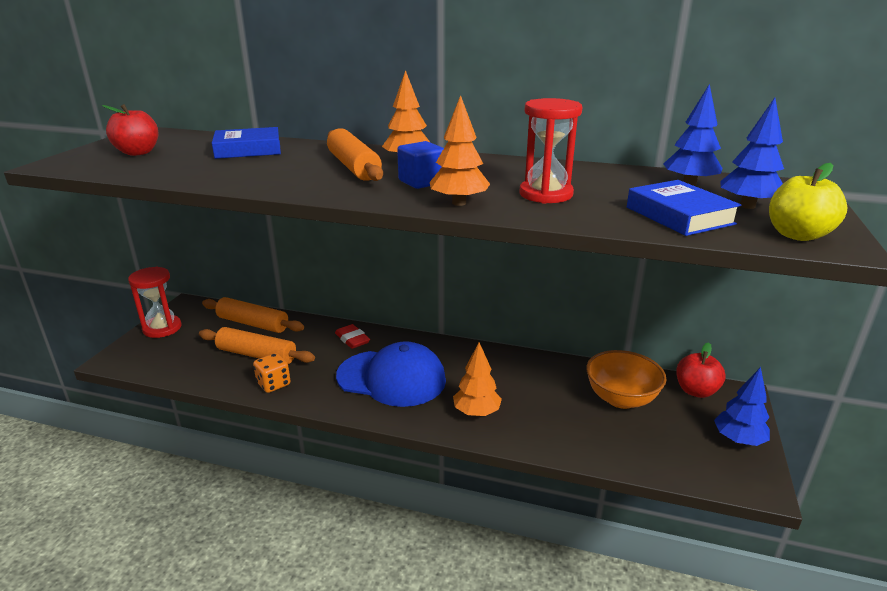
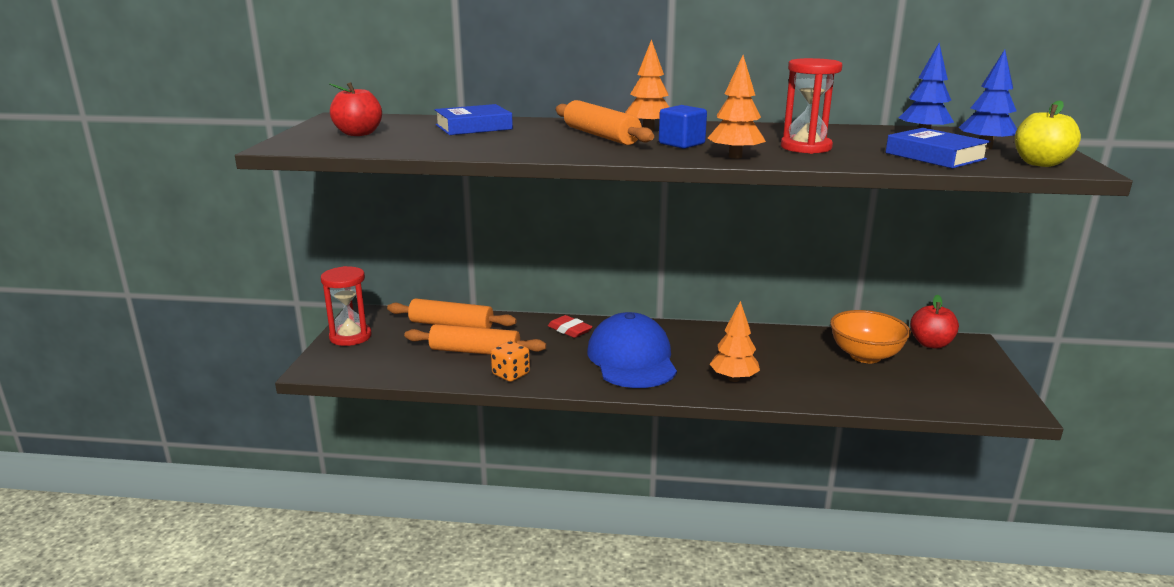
camera: 10 degrees left, 5 degrees down
blue cap [336,341,446,407] -> blue cap turned 105 degrees counterclockwise [587,312,677,388]
blue tree [714,367,770,446] -> none

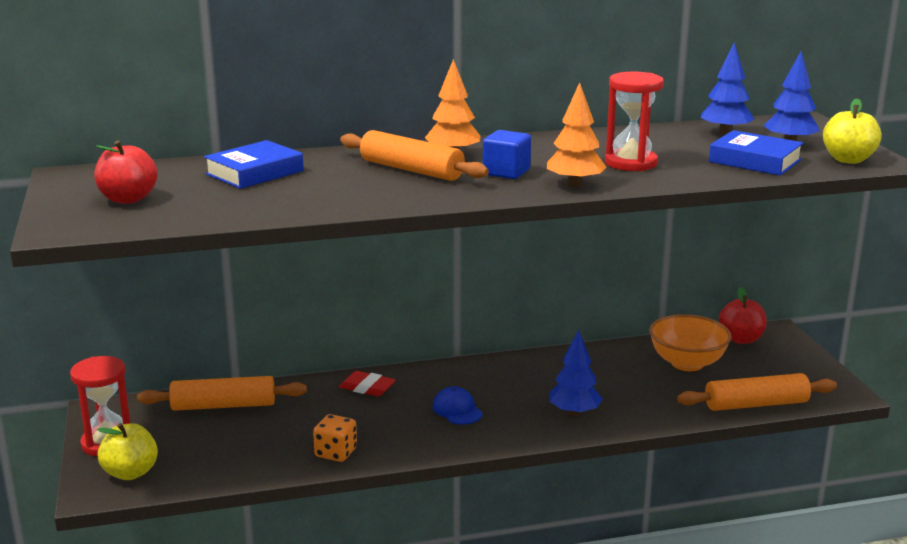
camera: 20 degrees left, 0 degrees up
orange rolling pin [404,324,546,355] -> orange rolling pin moved to [677,373,837,411]
blue cap [587,312,677,388] -> blue cap [433,386,483,425], size x0.44
orange tree [710,301,760,382] -> blue tree [549,329,603,416]
none -> yellow apple [97,423,158,480]

